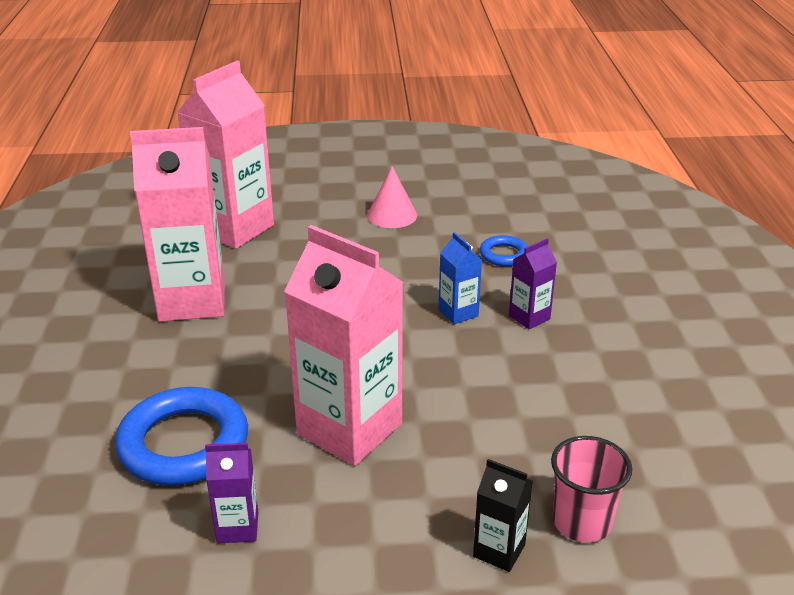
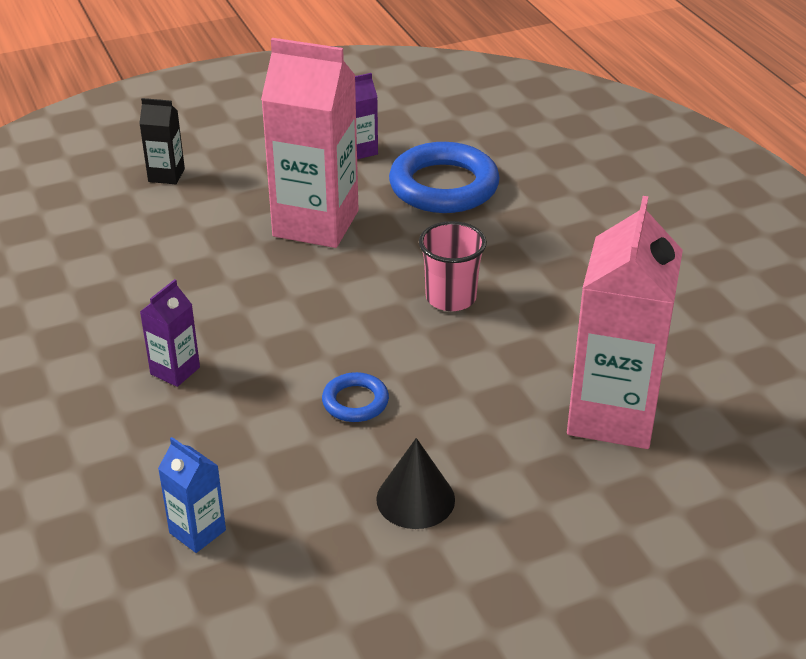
camera: 160 degrees right, 5 degrees up
pink carton [130,127,225,322] -> none
pink cone [367,167,417,228] -> black cone [376,438,455,529]
blue carton [439,232,482,324] -> blue carton moved to [158,437,226,553]
blue ring [480,235,528,266] -> blue ring moved to [322,372,389,422]
pink cup [551,436,632,542] -> pink cup moved to [419,221,487,311]

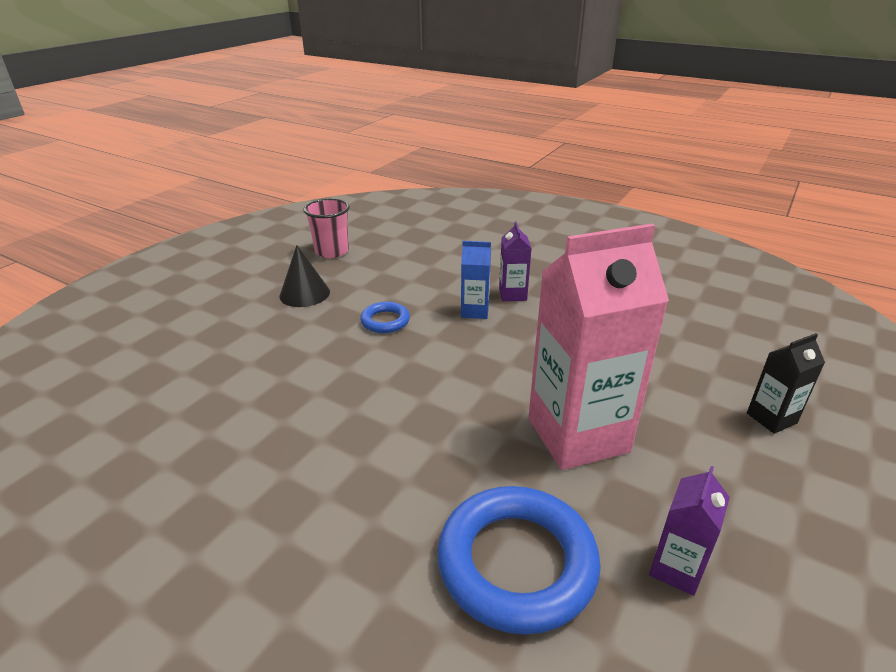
camera: 145 degrees right, 5 degrees down
blue carton [158,437,226,553] -> blue carton moved to [461,241,491,319]
pink cup [419,221,487,311] -> pink cup moved to [303,198,350,258]
pink carton [567,196,683,449] -> none

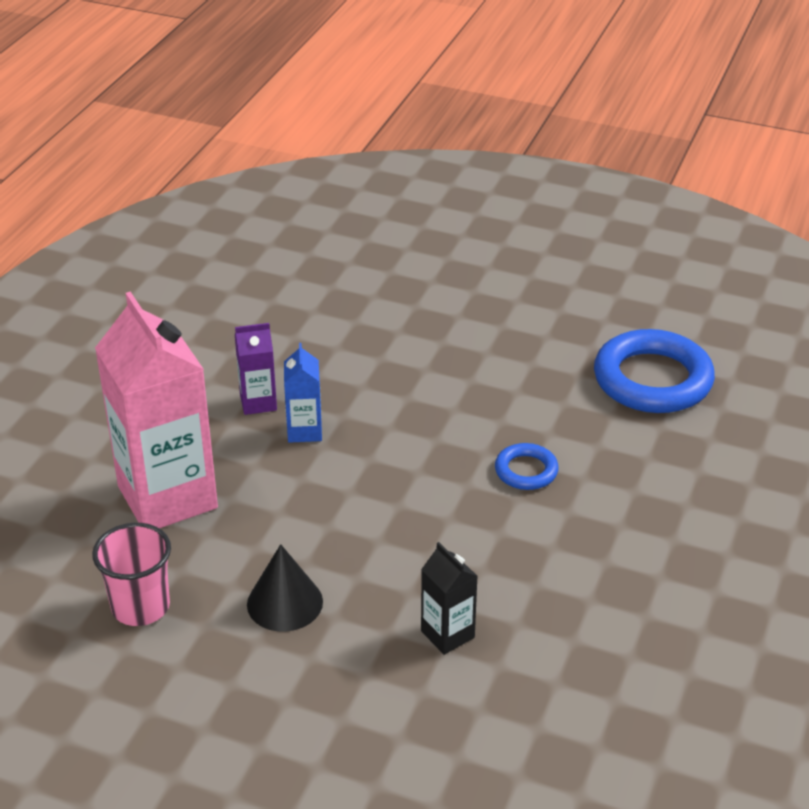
camera: 100 degrees left, 5 degrees up
blue ring [360,302,410,333] -> blue ring moved to [495,443,559,490]
pink carton [528,224,669,470] -> pink carton moved to [95,291,218,528]
purple carton [649,466,730,596] -> none
black carton [747,333,825,434] -> black carton moved to [421,542,478,655]

